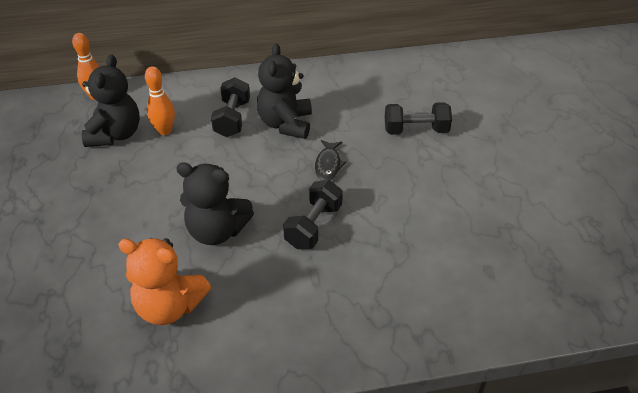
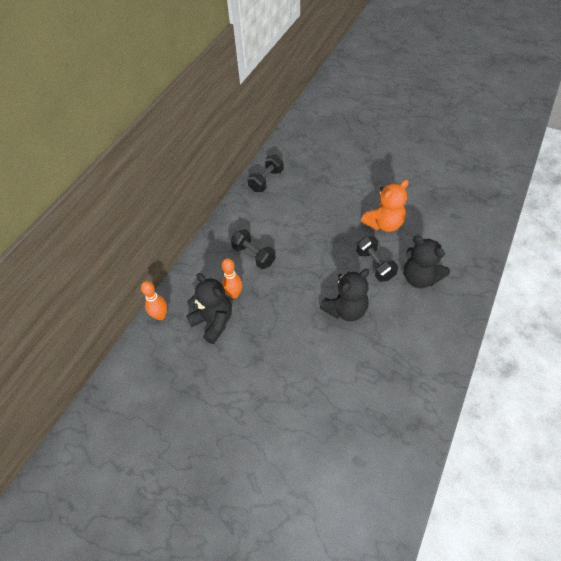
camera: 50 degrees left, 10 degrees up
orange teddy bear [118,238,211,325] -> orange teddy bear moved to [361,180,409,232]
black teddy bear [257,44,312,139] -> black teddy bear moved to [404,236,450,288]
black fish [315,140,346,181] -> none
black dumbbell [385,102,452,135] -> black dumbbell moved to [247,155,284,192]

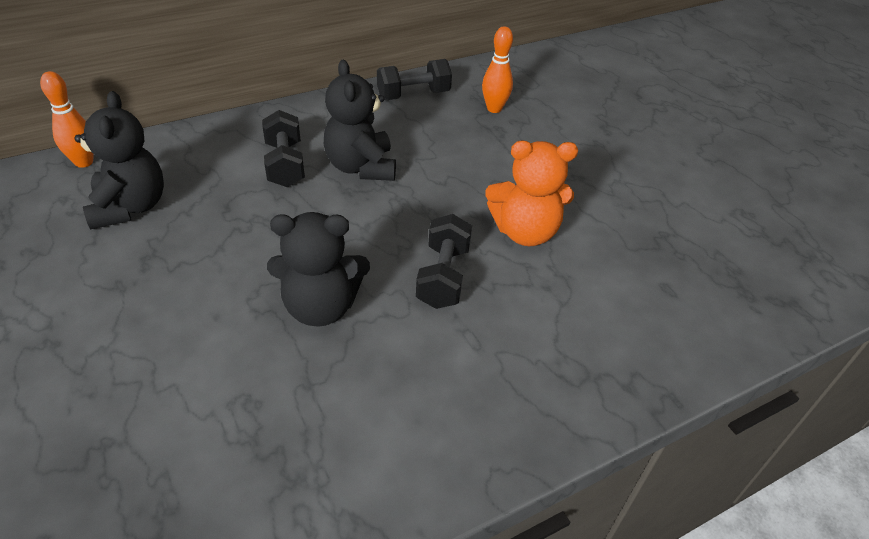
camera: 30 degrees right, 10 degrees down
orange bowling pin [222,258,242,299] -> orange bowling pin moved to [482,26,513,113]
black teddy bear [404,236,450,288] -> black teddy bear moved to [324,60,396,181]

